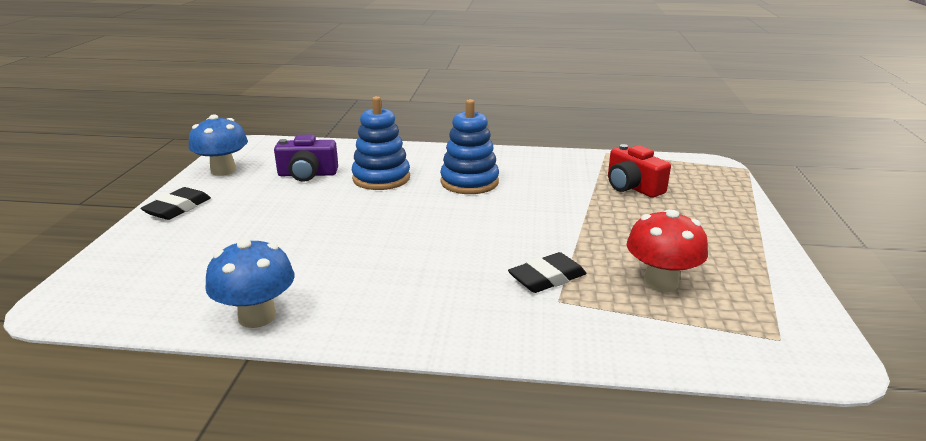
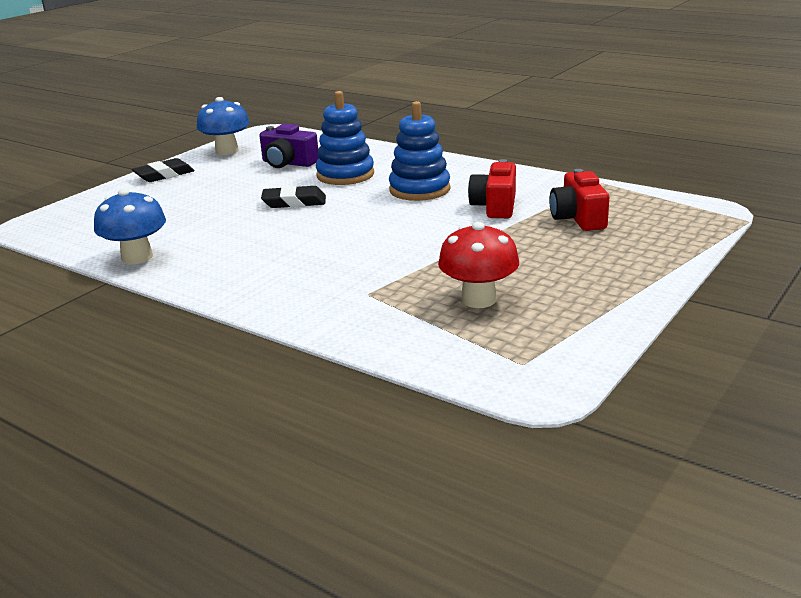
camera: 30 degrees right, 0 degrees up
black eraser [508,252,587,293] -> black eraser moved to [261,186,326,208]
none -> red camera [468,159,516,218]

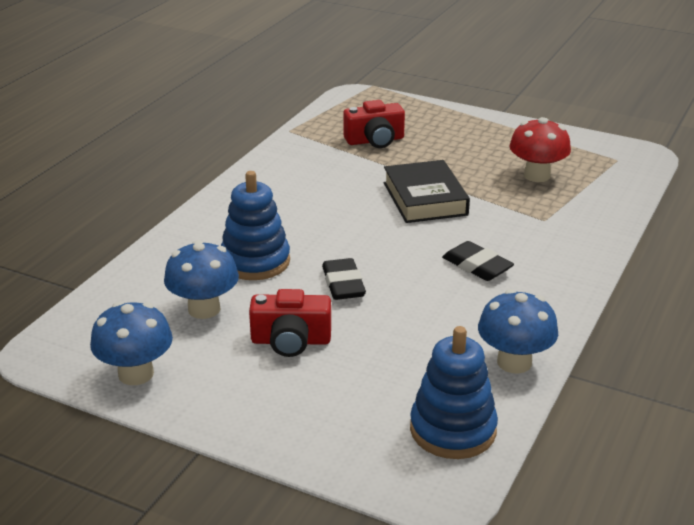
camera: 100 degrees left, 5 degrees up
black eraser [132,158,195,182] -> black eraser moved to [442,241,514,281]
purple camera [260,124,319,168] -> blue mushroom [164,240,239,319]
blue stacking toy [389,101,450,201] -> blue stacking toy moved to [410,326,498,459]
red camera [468,159,516,218] -> red camera moved to [249,289,331,357]
none -> black book [384,160,470,223]

